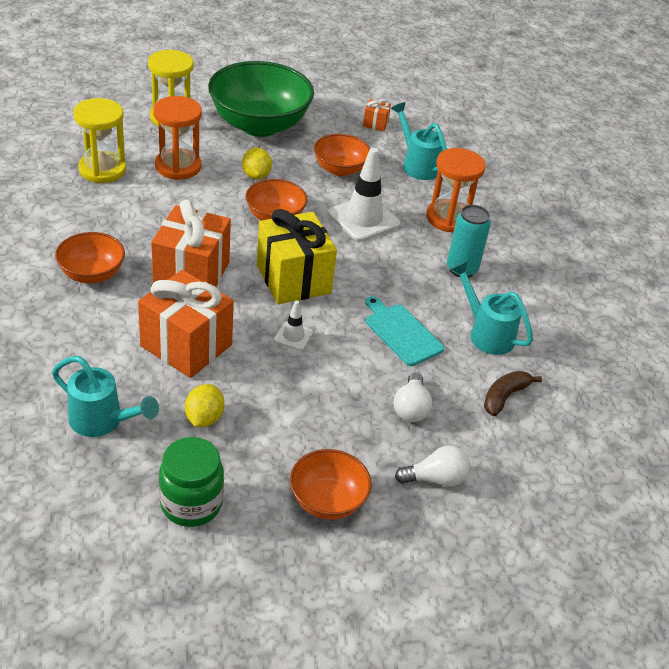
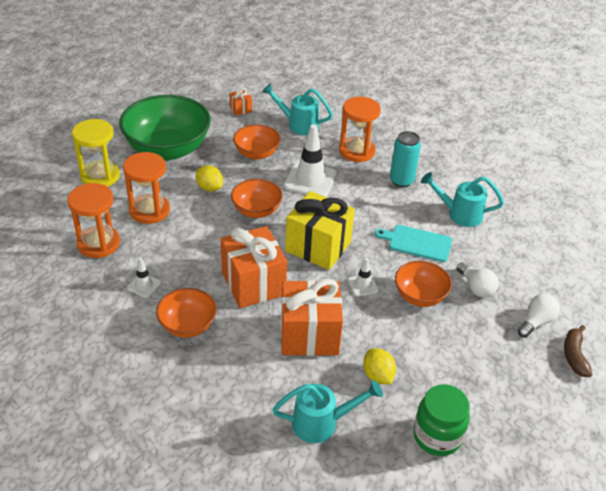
camera: 35 degrees left, 0 degrees up
yellow hourglass [73,98,126,183] -> orange hourglass [67,183,120,258]
orange bowl [290,449,372,520] -> orange bowl moved to [395,261,452,307]
brown banana [484,371,542,416] -> brown banana moved to [564,325,592,377]
none -> white traffic cone [127,257,161,298]

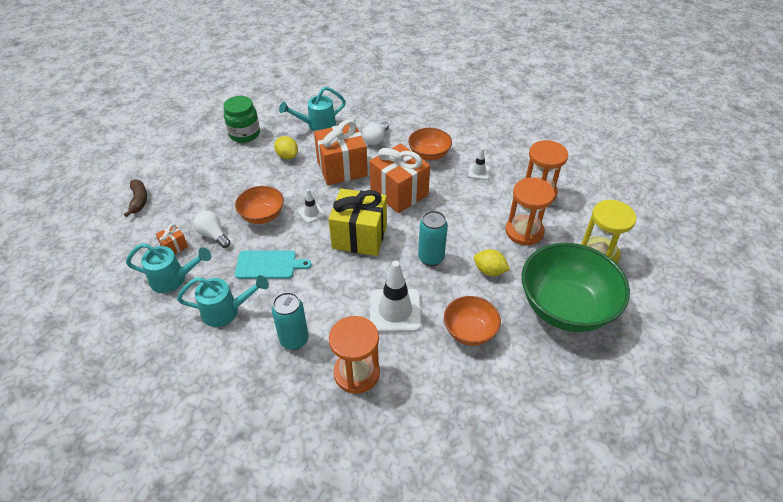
camera: 165 degrees right, 5 degrees up
orange gift [229,88,252,116] -> orange gift moved to [156,224,188,254]
orange bowl [231,179,283,218] -> turquoise can [418,211,448,266]
turquoise watering can [262,83,333,135] -> turquoise watering can moved to [126,243,211,293]
white light bulb [518,294,560,338] -> white light bulb moved to [362,122,389,145]

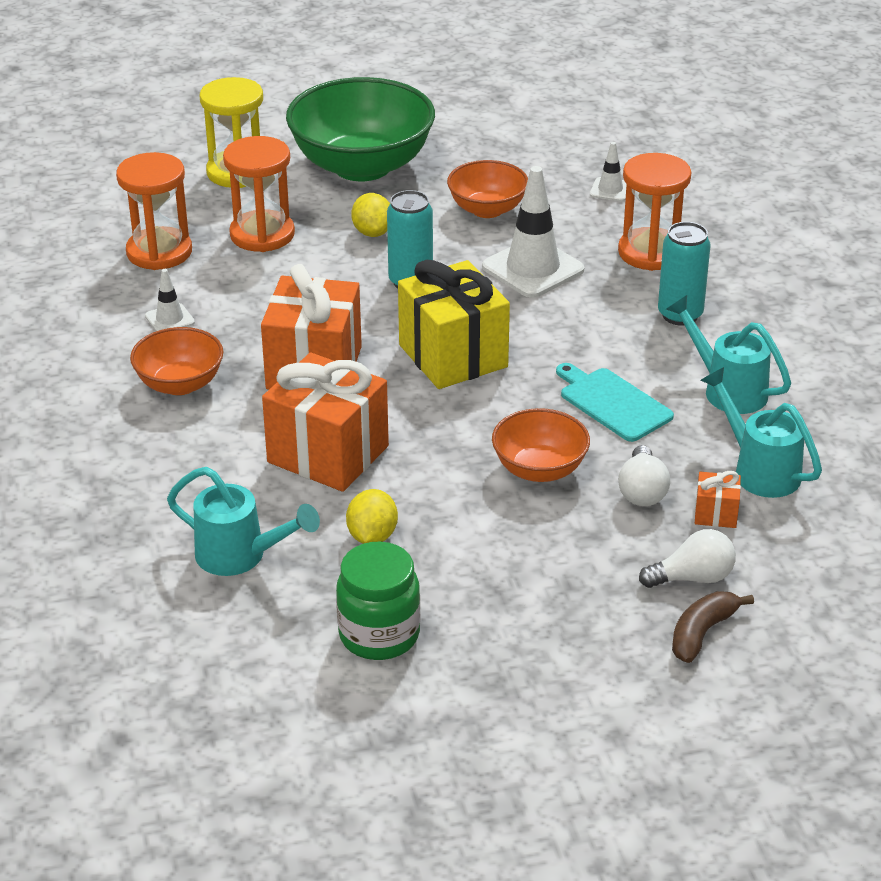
camera: 130 degrees left, 10 degrees down
white traffic cone [298,189,325,223] -> white traffic cone moved to [590,142,627,201]
white light bulb [362,122,389,145] -> white light bulb moved to [639,529,736,588]

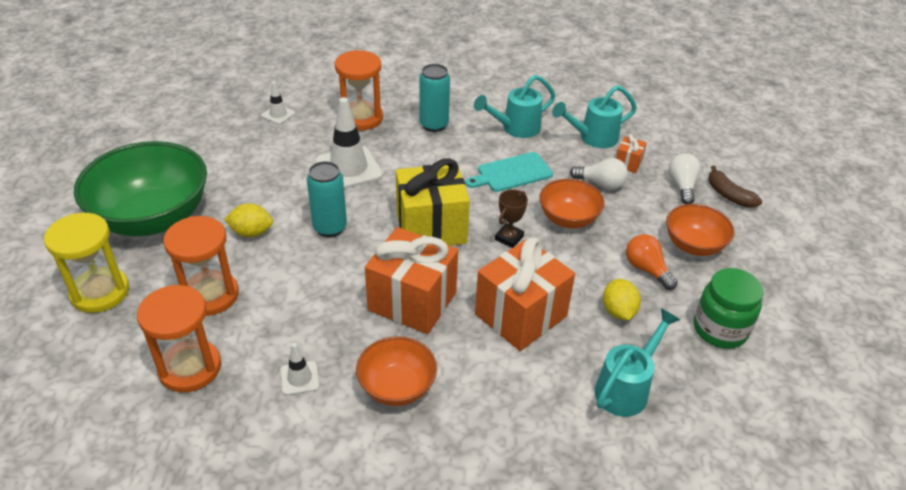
camera: 75 degrees left, 5 degrees up
yellow lemon [346,489,398,544] -> yellow lemon turned 60 degrees clockwise [603,279,641,320]
orange bowl [447,160,528,218] -> orange bowl moved to [666,204,735,256]
none -> brown trophy [495,189,528,248]
none -> orange light bulb [626,234,677,290]

